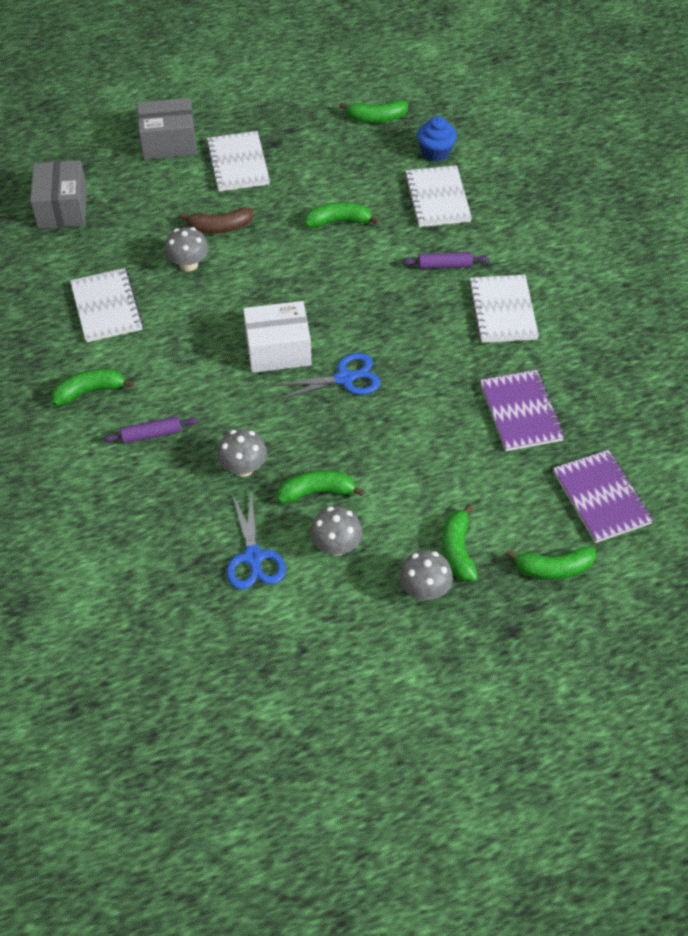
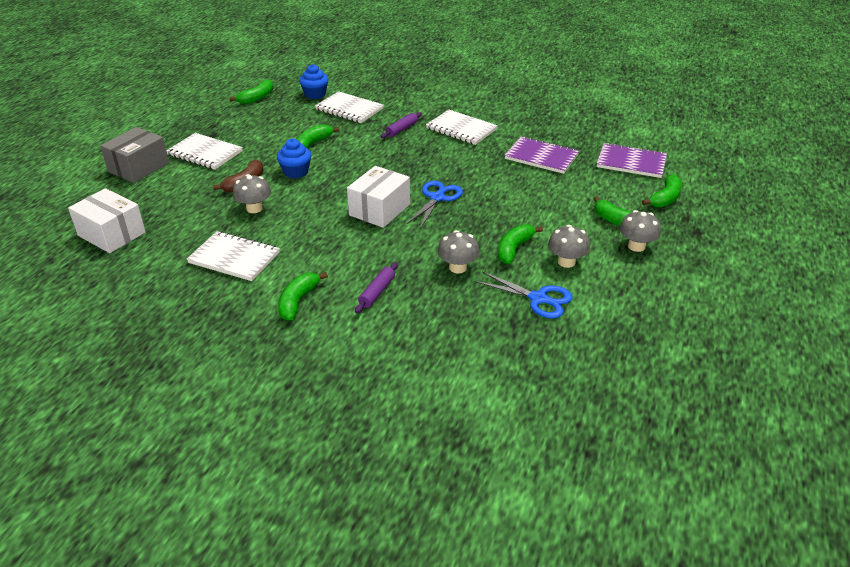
camera: 50 degrees left, 15 degrees down
grey box [30,160,87,229] -> white box [68,188,146,253]
none -> blue cupcake [277,139,311,178]

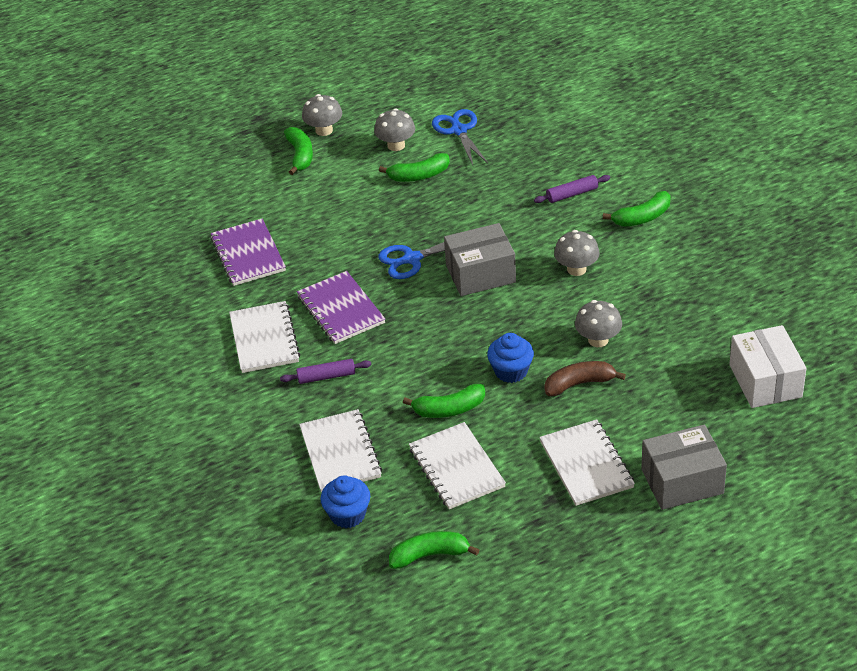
camera: 135 degrees left, 5 degrees up
white notebook [187,231,280,281] -> white notebook moved to [409,422,506,509]
white box [347,166,410,228] -> grey box [444,223,516,296]
grey mushroom [437,230,480,274] -> grey mushroom moved to [554,230,600,276]
purple notebook [597,143,667,178] -> purple notebook moved to [297,271,385,344]
green banana [642,174,682,208] -> none

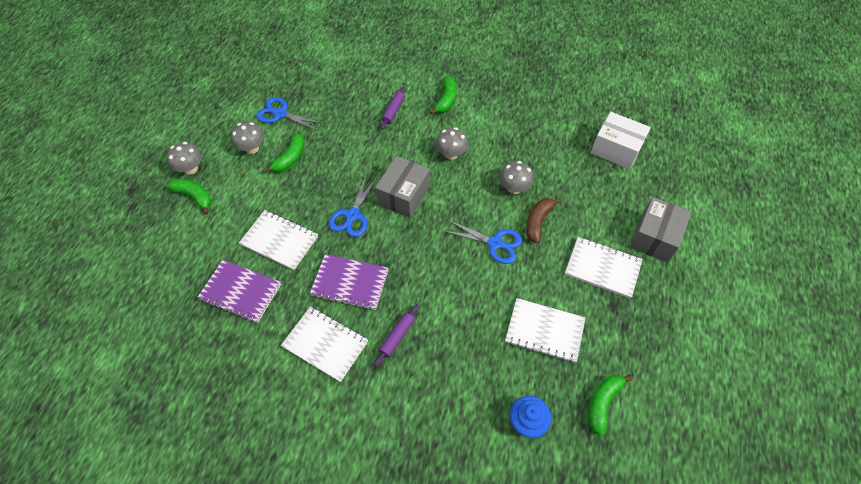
camera: 50 degrees left, 15 degrees up
white notebook [299,409,382,493] -> white notebook moved to [239,210,318,270]
green banana [403,384,485,418] -> none
blue cupcake [487,333,534,383] -> blue scissors [444,220,522,264]

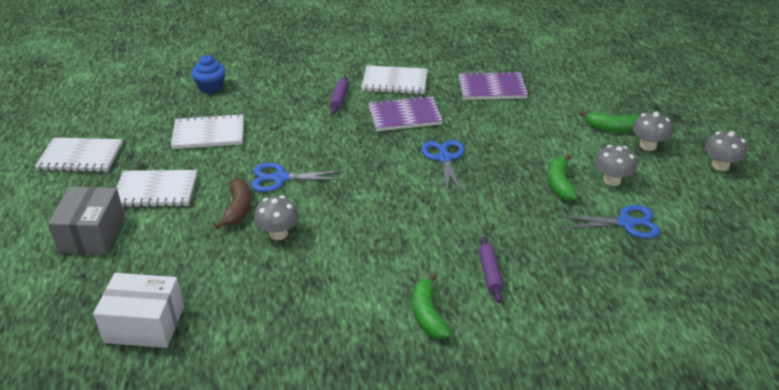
camera: 155 degrees right, 20 degrees down
white notebook [239,210,318,270] -> white notebook moved to [35,138,123,172]
grey box [375,156,430,218] -> none
grey mushroom [436,127,468,160] -> grey mushroom moved to [705,131,747,171]
green banana [588,375,633,436] -> none

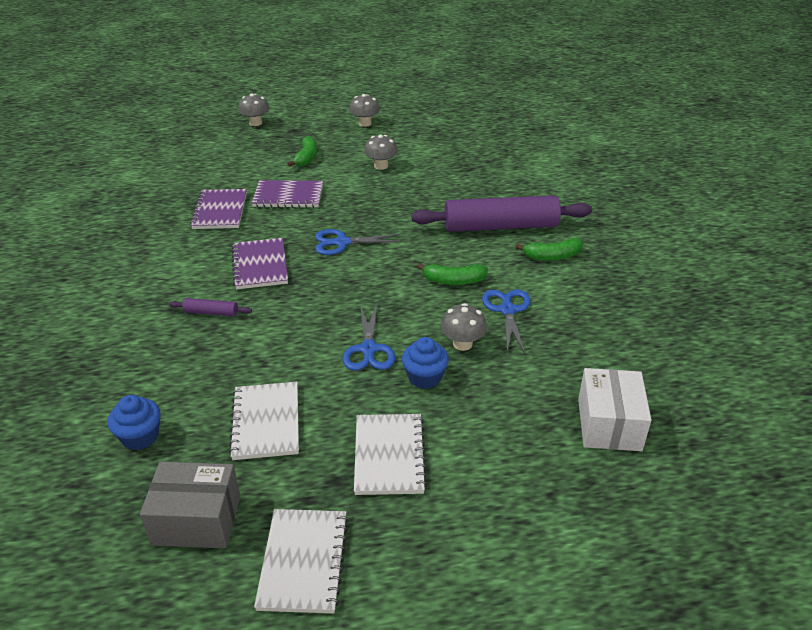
camera: 90 degrees left, 0 degrees up
grey box [48,186,125,254] -> grey box moved to [140,462,240,548]
brown banana [214,179,251,229] -> blue cupcake [402,337,449,389]
white notebook [361,65,428,94] -> none
purple rolling pin [479,237,504,303] -> purple rolling pin [411,195,592,232], size x2.45
green banana [548,154,578,201] -> green banana moved to [417,263,488,285]
blue scissors [559,205,660,239] -> blue scissors moved to [482,289,531,354]
grey mushroom [632,112,672,151] -> grey mushroom moved to [238,93,269,126]
none -> purple notebook [252,180,323,208]

